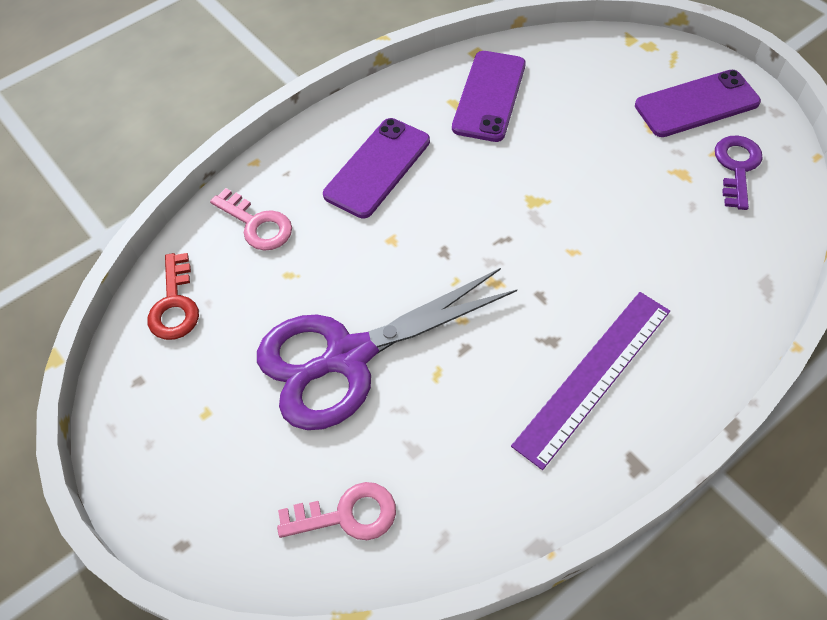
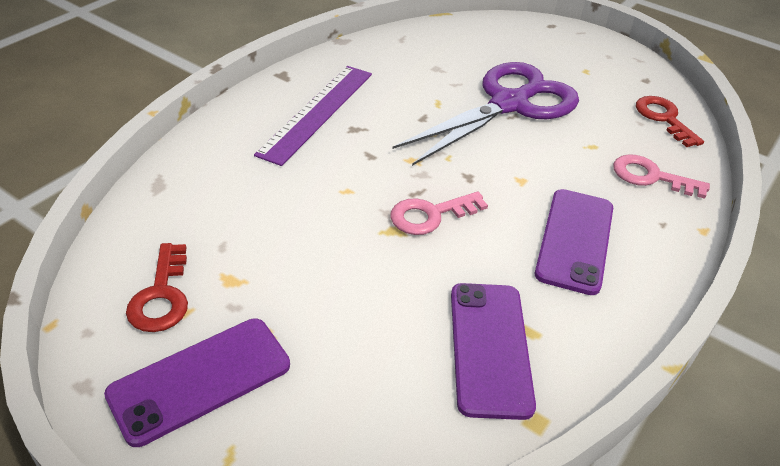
camera: 160 degrees right, 15 degrees down
pink key [277,482,396,540] -> pink key moved to [390,191,488,235]
purple key [715,136,763,210] -> red key [126,243,188,332]

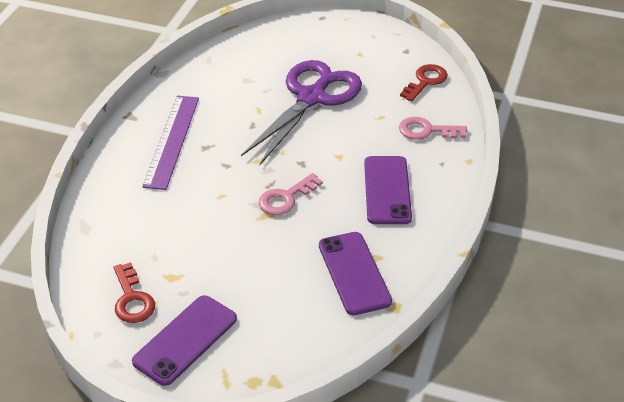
camera: 15 degrees left, 0 degrees up
red key [636,96,704,147] -> red key turned 75 degrees clockwise [400,64,448,102]

